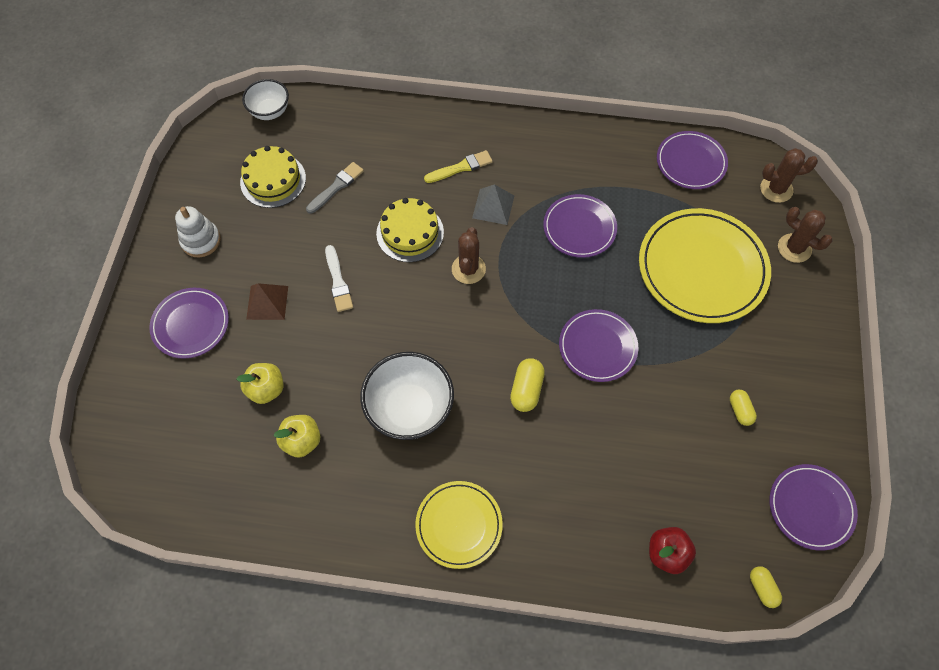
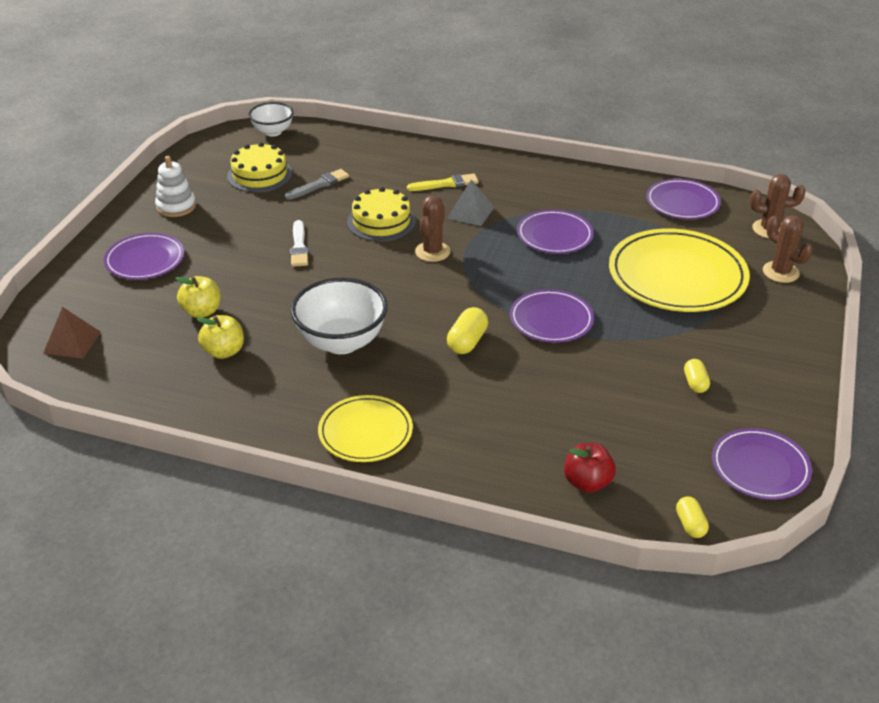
camera: 10 degrees right, 25 degrees down
brown pyramid [246,283,288,320] -> brown pyramid moved to [43,307,101,359]

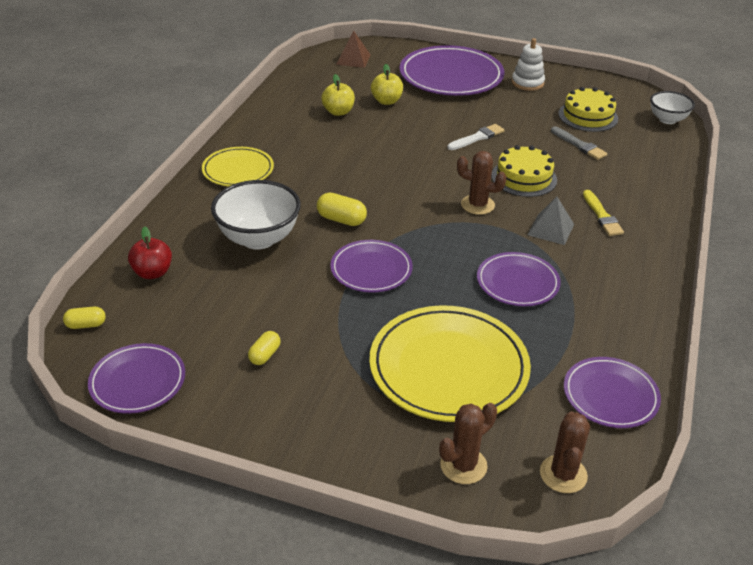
camera: 90 degrees right, 0 degrees up
purple plate [104,233,184,280] -> purple plate [399,45,504,96], size x1.72
white brush [290,220,308,267] -> white brush turned 150 degrees clockwise [448,124,504,150]
white bowl [291,278,388,354] -> white bowl moved to [211,180,301,250]
yellow capsule [684,359,710,393] -> yellow capsule turned 60 degrees counterclockwise [248,331,281,365]

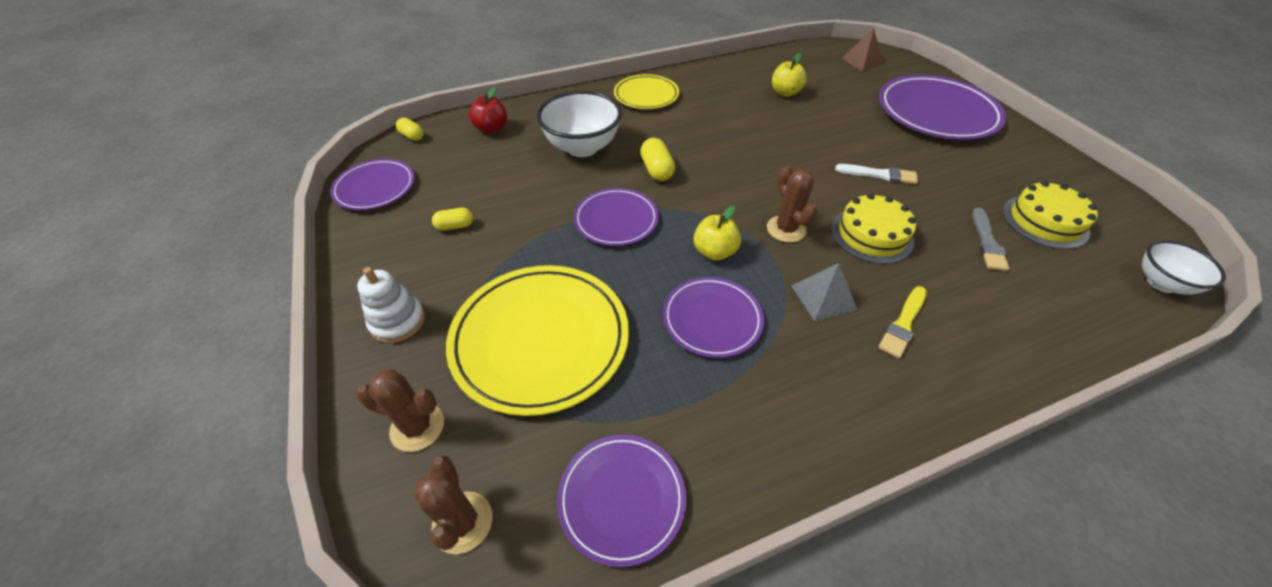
camera: 50 degrees right, 10 degrees up
yellow apple [371,64,403,105] -> yellow apple moved to [693,206,741,261]
white stacking toy [512,38,545,91] -> white stacking toy moved to [357,267,425,343]
brown cactus [540,411,590,493] -> brown cactus turned 75 degrees counterclockwise [414,455,492,554]

